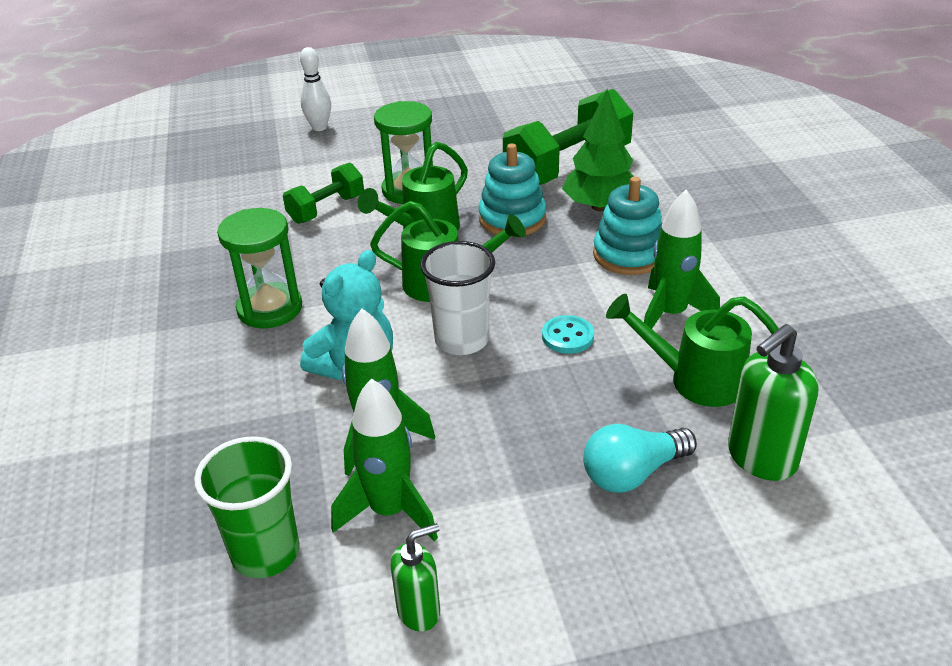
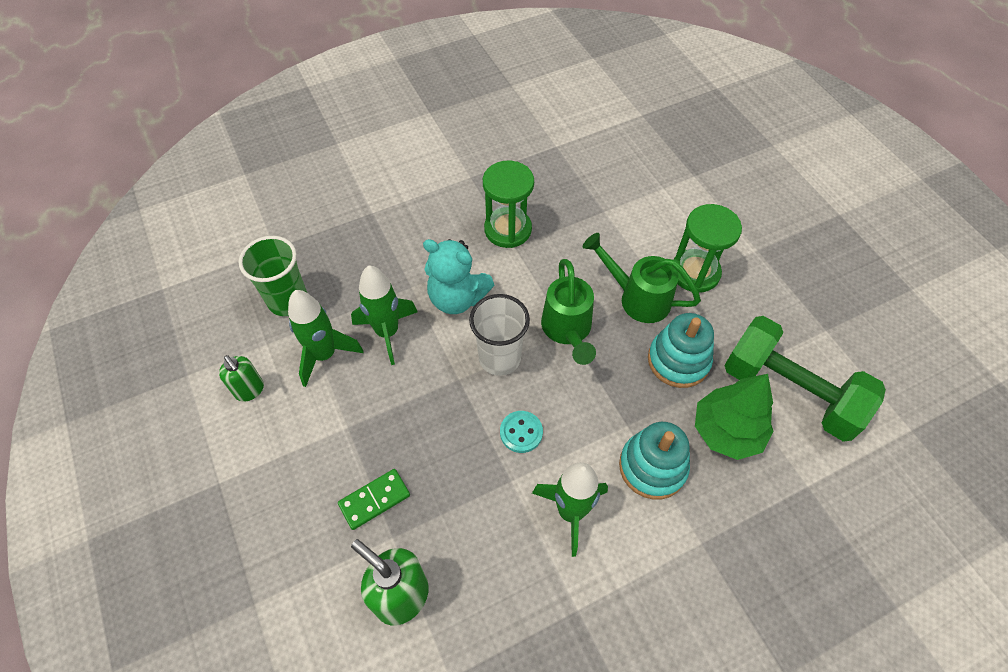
camera: 75 degrees right, 20 degrees up
green dumbbell [283,162,364,224] -> none
white bowling pin [300,47,331,131] -> none
turquoise light bulb [583,424,697,493] -> green domino [338,469,410,530]
green watering can [606,294,779,407] -> none

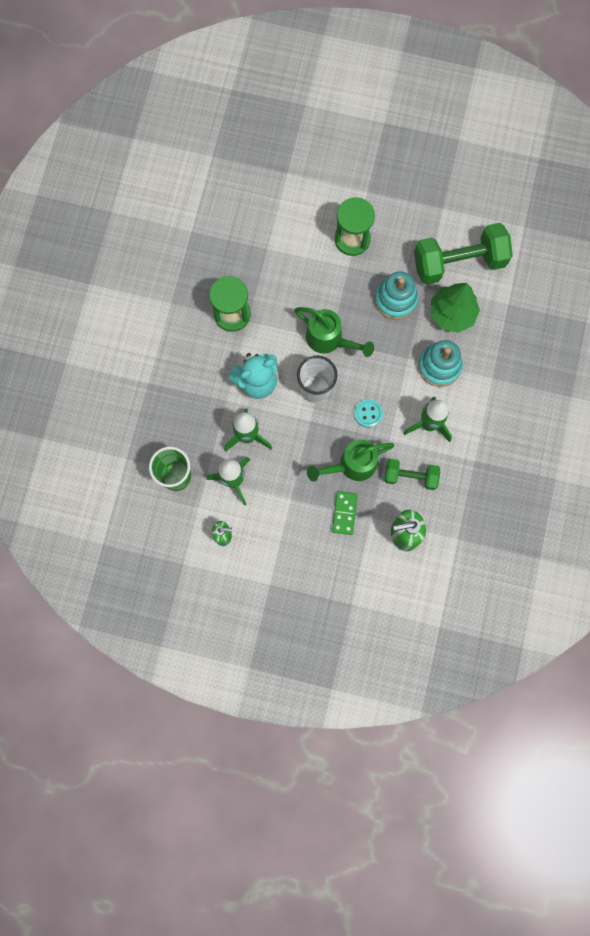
camera: 50 degrees left, 20 degrees up
green watering can [582,233,701,323] -> green watering can moved to [307,439,395,482]
none -> green dumbbell [384,459,440,490]

